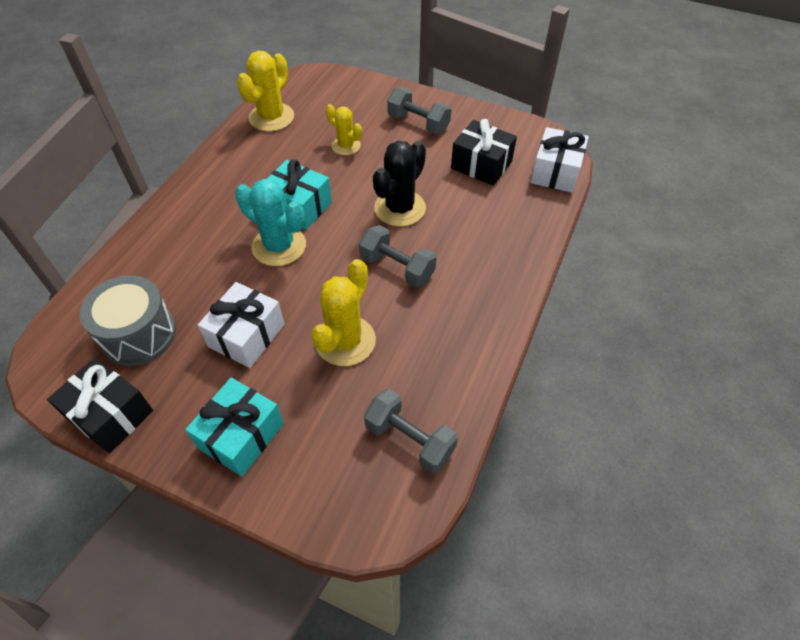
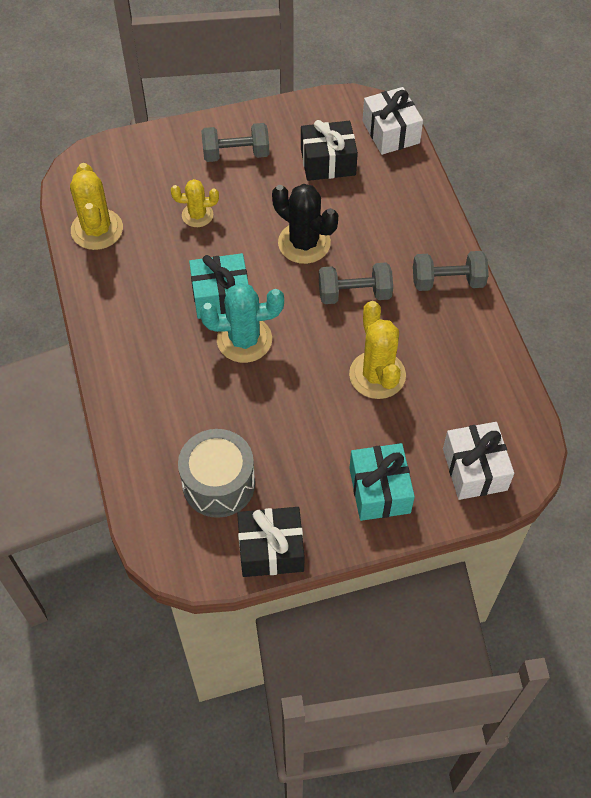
camera: 40 degrees left, 5 degrees up
white gift [198,282,285,368] -> white gift moved to [443,422,514,500]
grey dumbbell [364,389,458,474] -> grey dumbbell moved to [413,251,489,291]
black cactus [373,141,426,227] -> black cactus turned 45 degrees counterclockwise [272,184,338,264]

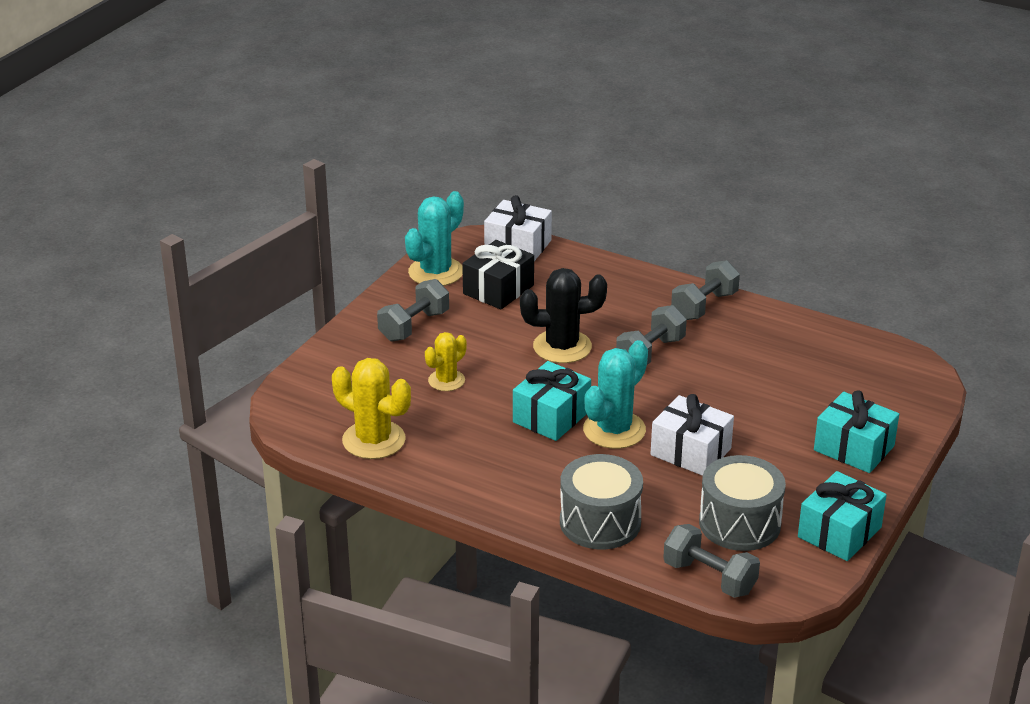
camera: 45 degrees left, 25 degrees down
black gift [237,507,305,577] -> turquoise gift [798,471,887,561]
yellow cactus [349,301,406,399] -> none
white gift [443,422,514,500] -> white gift moved to [651,394,734,476]
none -> turquoise cactus [405,191,464,286]
none -> grey drum [560,454,643,549]
none -> grey dumbbell [663,524,760,598]

